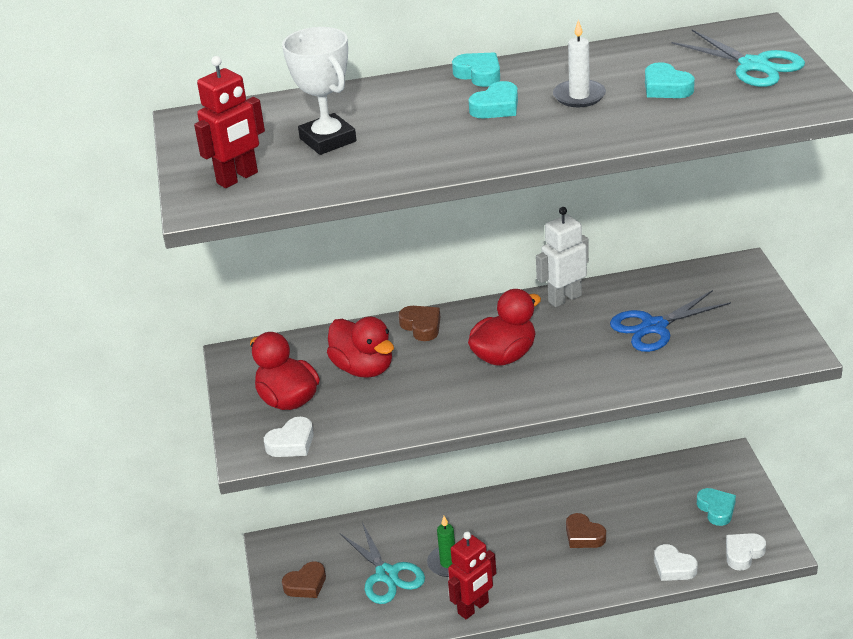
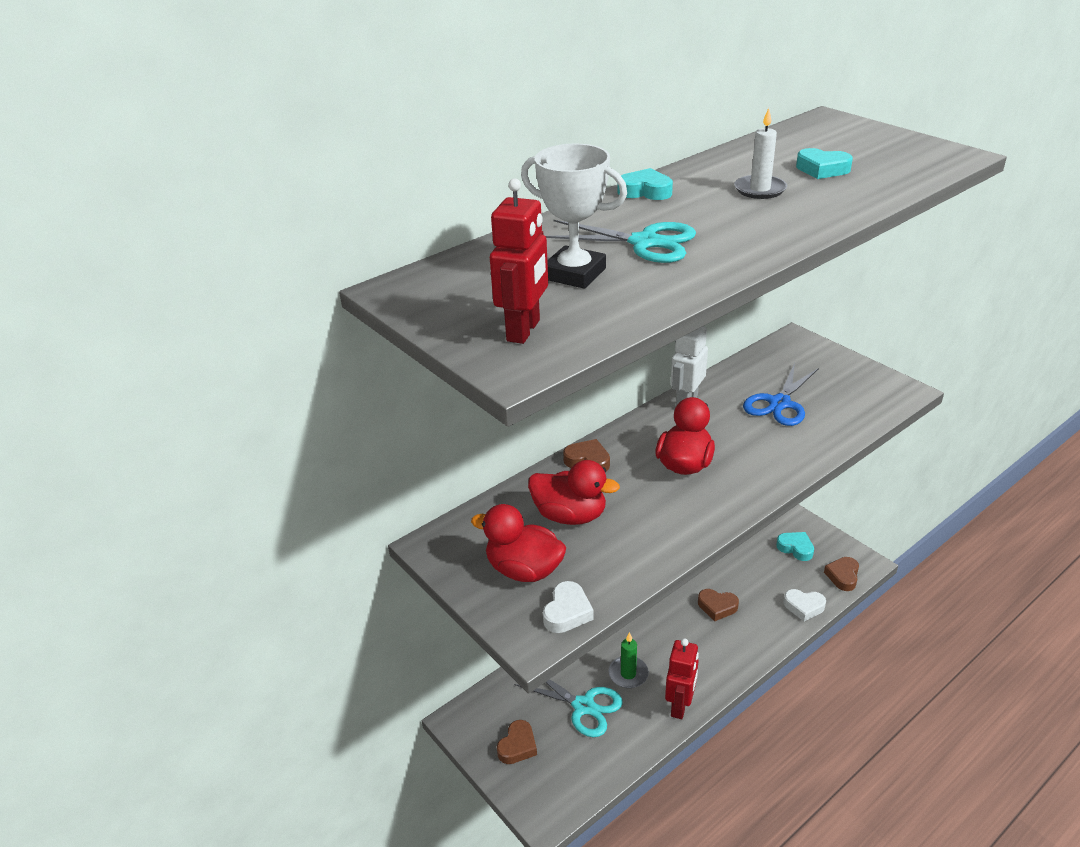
camera: 30 degrees left, 0 degrees up
turquoise heart [468,81,518,118] -> none
turquoise scissors [671,30,805,87] -> turquoise scissors moved to [546,220,696,263]
white heart [726,533,766,571] -> brown heart [824,557,859,591]

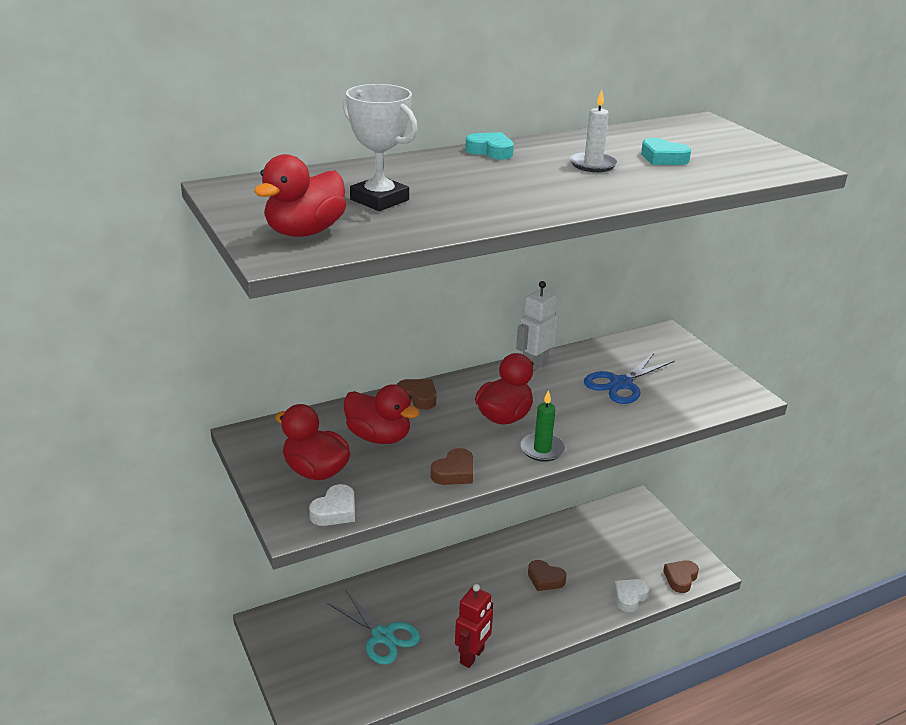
camera: 10 degrees right, 5 degrees down
red robot [490,178,548,344] -> red duck [254,154,346,237]
brown heart [497,720,537,764] -> brown heart moved to [430,448,473,485]
turquoise scissors [546,220,696,263] -> none
green candle [608,632,649,688] -> green candle moved to [520,390,565,462]
turquoise heart [776,532,814,561] -> none
white heart [783,589,826,621] -> white heart turned 105 degrees clockwise [614,579,649,612]

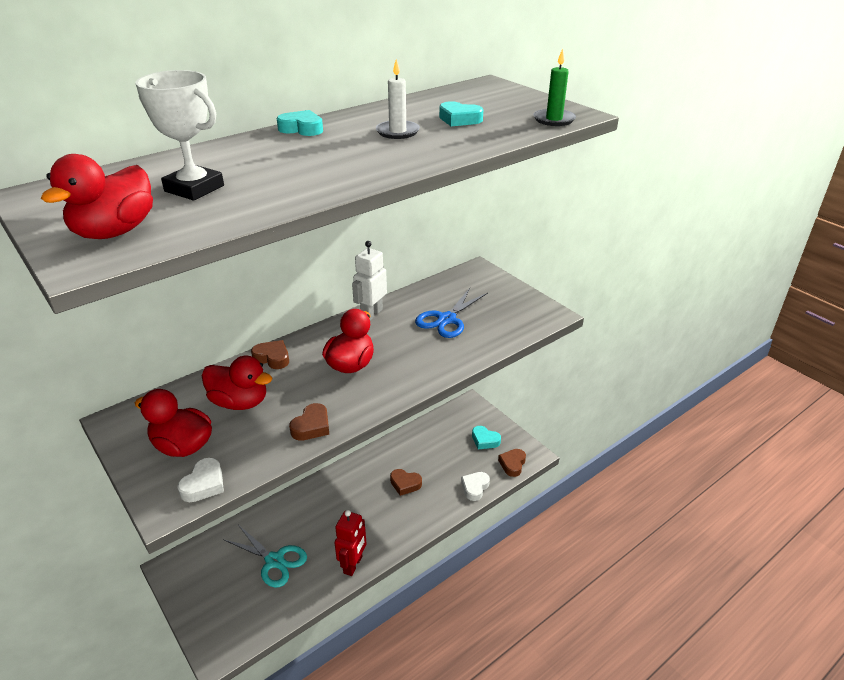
camera: 10 degrees left, 5 degrees up
green candle [520,390,565,462] -> green candle moved to [533,49,576,126]
none -> turquoise heart [472,426,501,450]

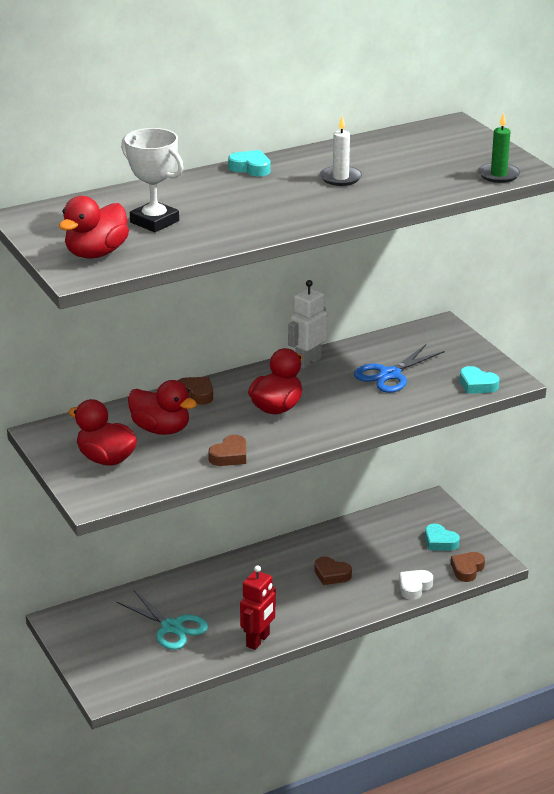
camera: 10 degrees right, 5 degrees down
white heart [177,458,224,502] -> none
turquoise heart [439,101,483,126] -> turquoise heart moved to [460,366,500,394]

